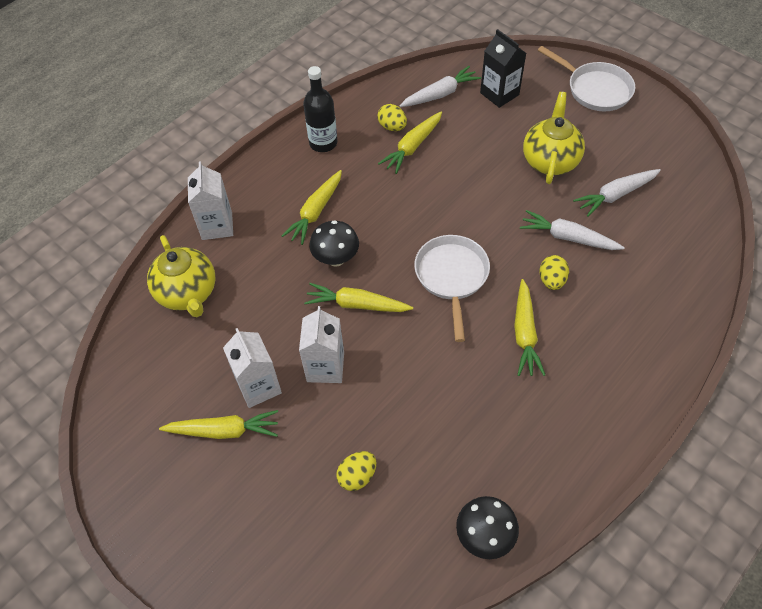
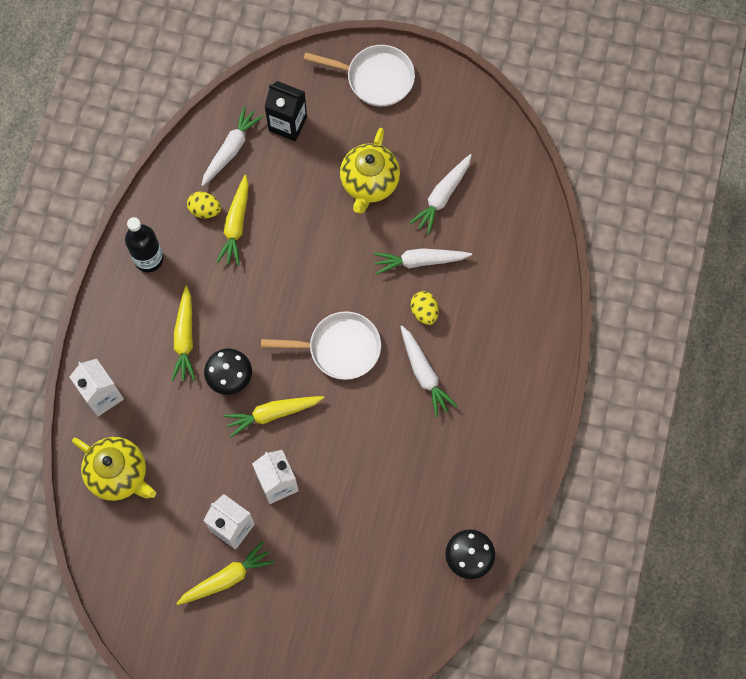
camera: 30 degrees left, 15 degrees up
yellow egg [336,451,376,491] -> none
white pan [414,235,490,342] -> white pan turned 120 degrees clockwise [261,311,381,380]
yellow carrot [514,279,545,376] -> white carrot [400,325,458,417]
yellow teapot [523,92,585,184] -> yellow teapot turned 150 degrees counterclockwise [340,128,400,214]

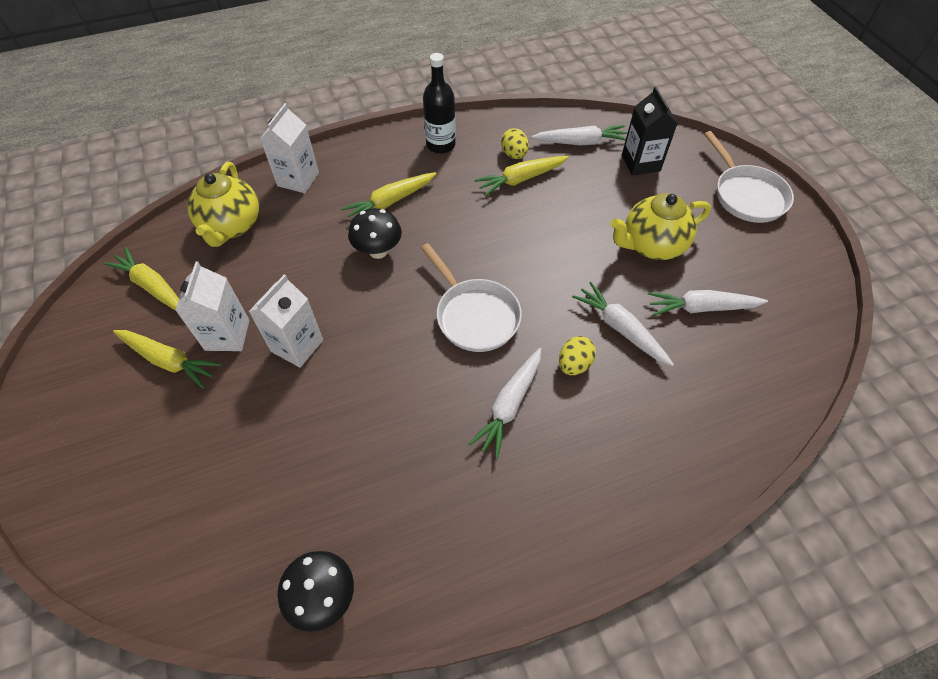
camera: 55 degrees right, 15 degrees down
yellow carrot [223,396,324,438] -> yellow carrot moved to [103,247,179,310]

